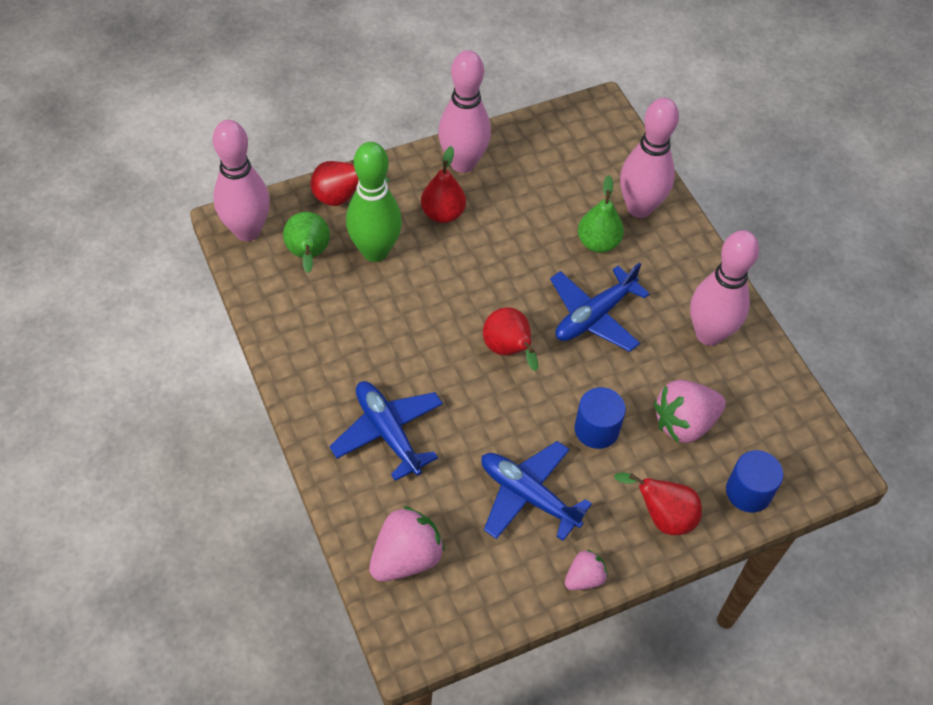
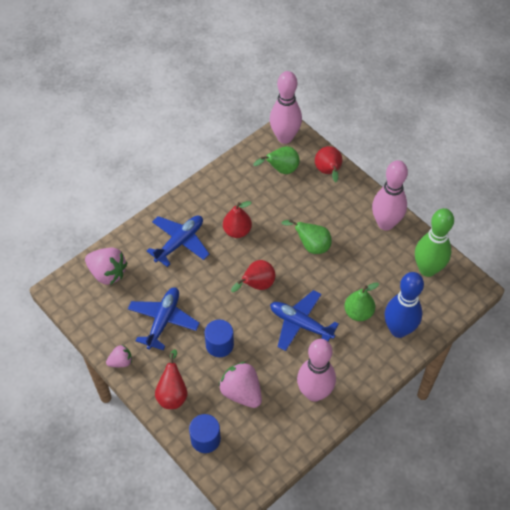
camera: 75 degrees right, 0 degrees up
green bowling pin [346,142,402,262] -> green bowling pin moved to [415,208,454,277]
red pear [421,146,466,223] -> red pear moved to [223,201,252,238]
pink strawberry [565,549,608,590] -> pink strawberry turned 60 degrees counterclockwise [106,345,132,367]
pink bowling pin [620,97,679,218] -> blue bowling pin [385,272,424,338]
none -> green pear [281,219,332,254]

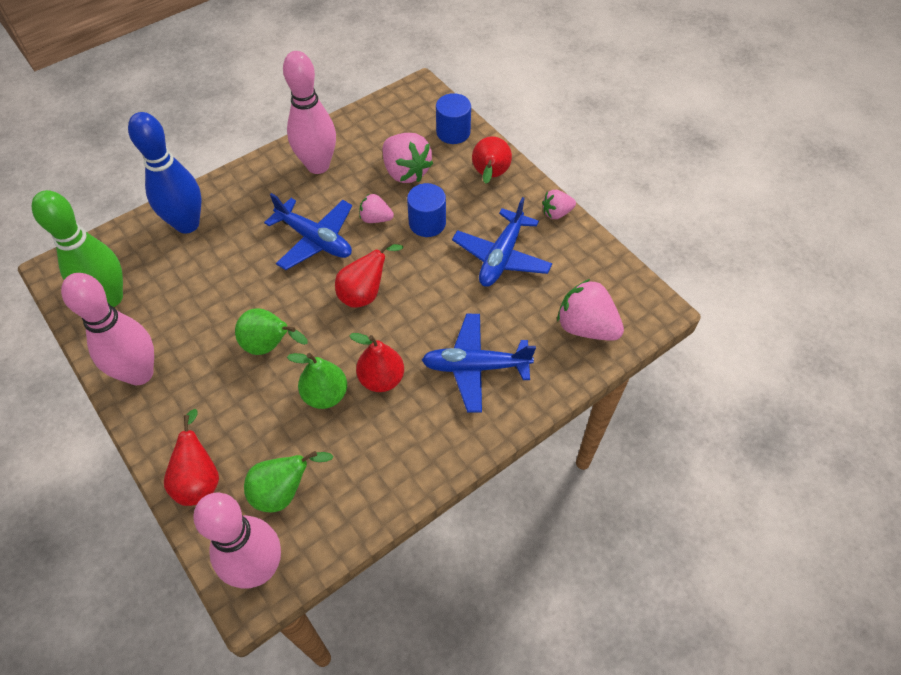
camera: 175 degrees left, 0 degrees up
blue plane [147,215,210,267] -> blue plane turned 45 degrees clockwise [422,314,536,412]
green pear [344,282,379,321] -> green pear moved to [287,353,347,409]
none -> pink strawberry [359,193,394,223]

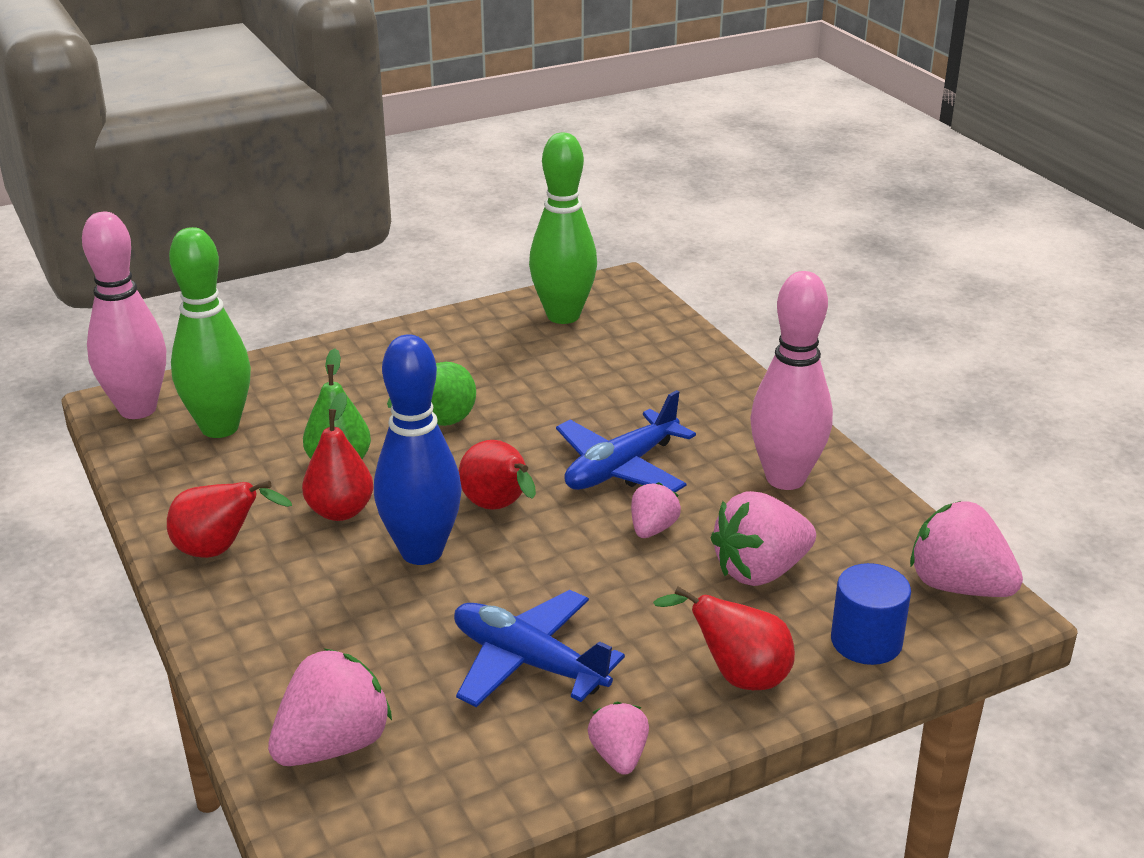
camera: 100 degrees right, 25 degrees down
pink bowling pin [61,273,154,385] -> none
blue bowling pin [128,112,201,234] -> blue bowling pin moved to [374,334,462,565]
red pear [164,409,219,506] -> red pear moved to [167,481,292,558]
green pear [244,451,333,512] -> green bowling pin [169,227,251,438]
blue cylinder [407,183,446,237] -> none
blue plane [422,314,536,412] -> none
none -> pink strawberry [910,501,1023,597]

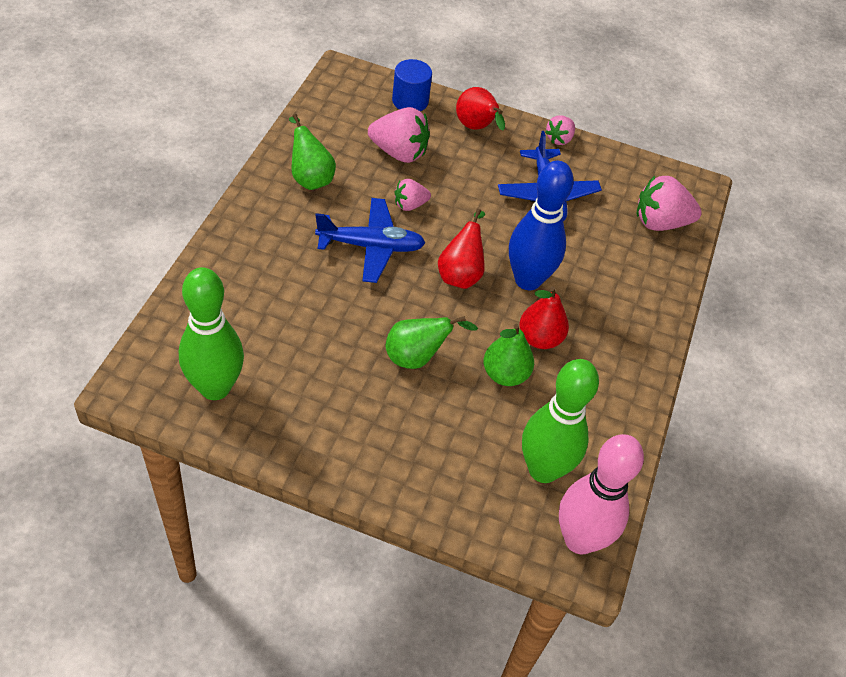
camera: 140 degrees left, 20 degrees up
red pear [167,481,292,558] -> none
pink bowling pin [750,271,833,490] -> green pear [289,114,336,190]
pink strawberry [910,501,1023,597] -> none

